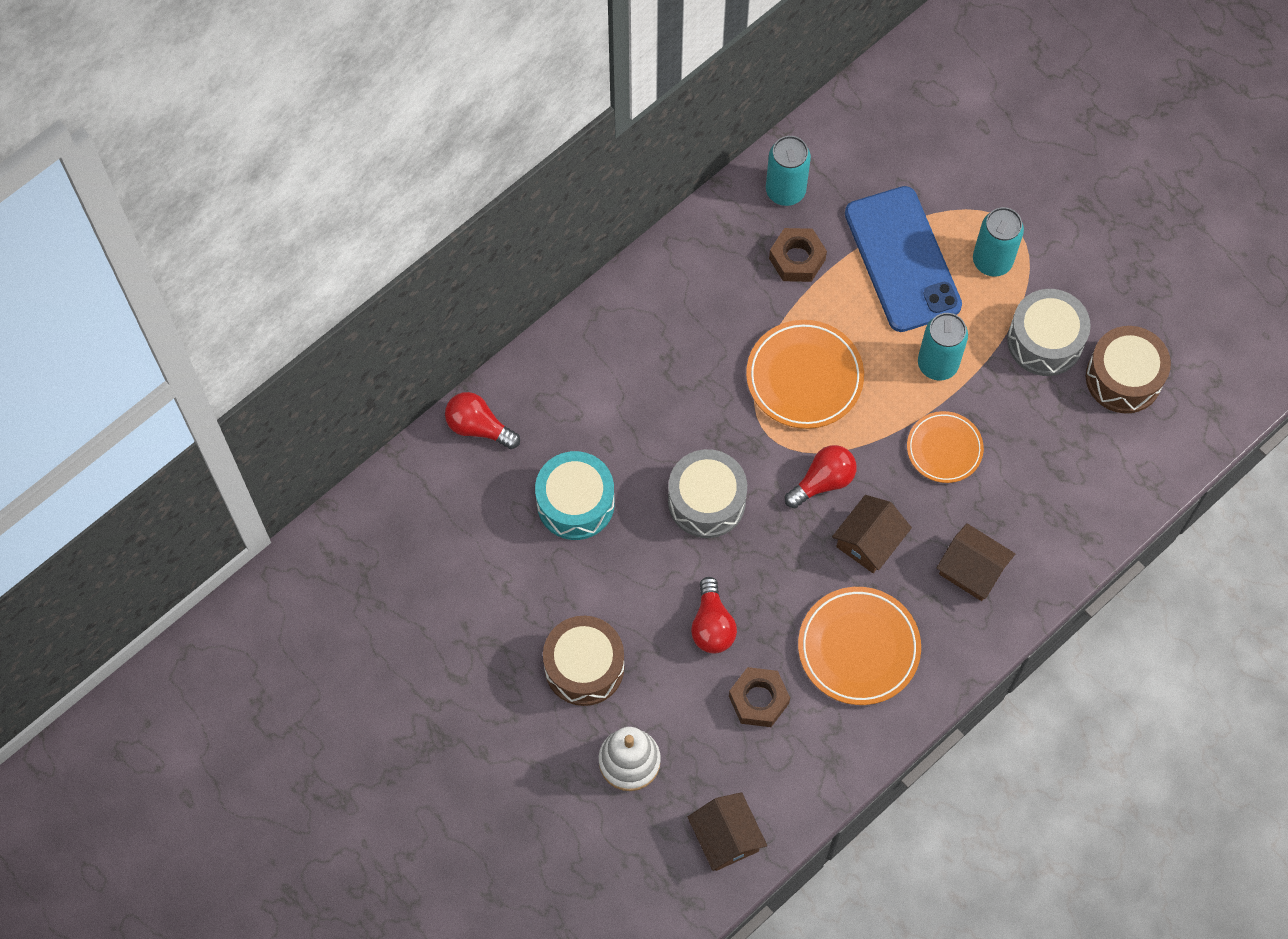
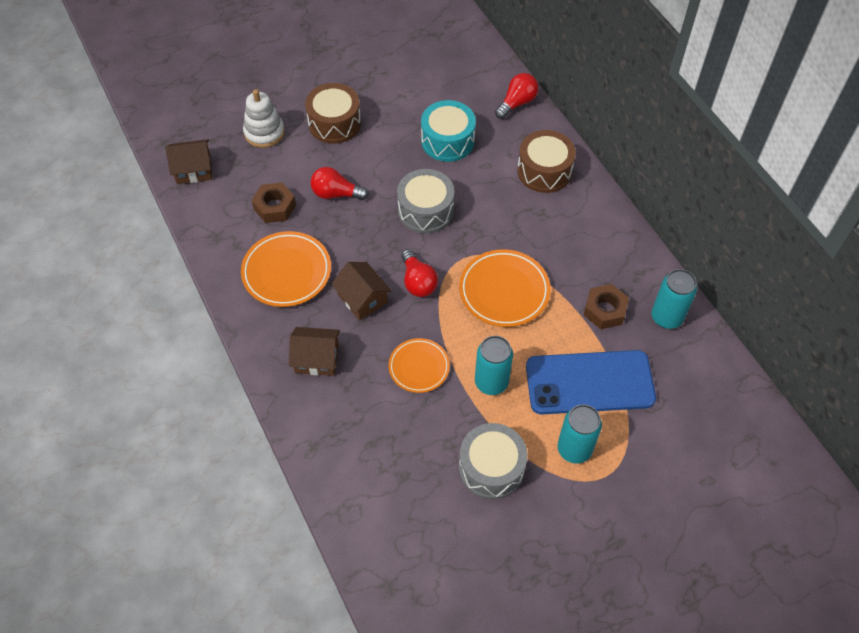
camera: 105 degrees right, 10 degrees down
brown house [937,523,1015,601] -> brown house turned 45 degrees clockwise [289,327,340,376]
brown drum [1086,326,1171,413] -> brown drum moved to [517,130,576,193]

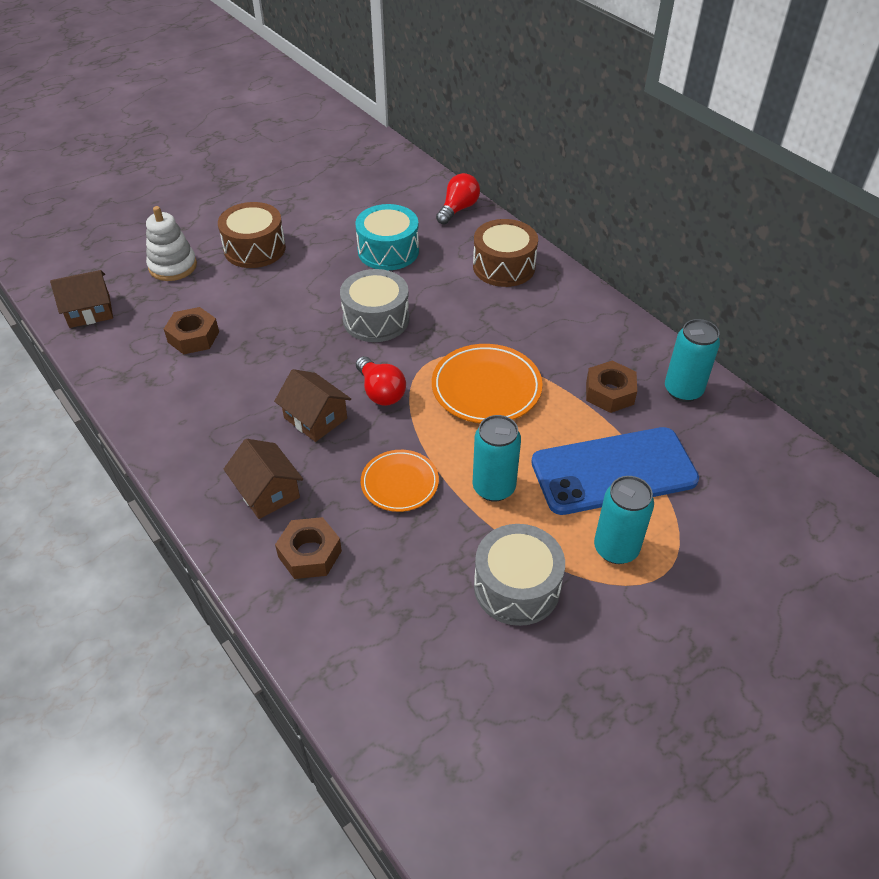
camera: 10 degrees left, 10 degrees down
orange plate [241,231,331,307] -> none
brown house [289,327,340,376] -> brown house turned 60 degrees clockwise [224,439,303,519]
red light bulb [310,167,369,200] -> none
none -> brown nut [275,517,342,579]

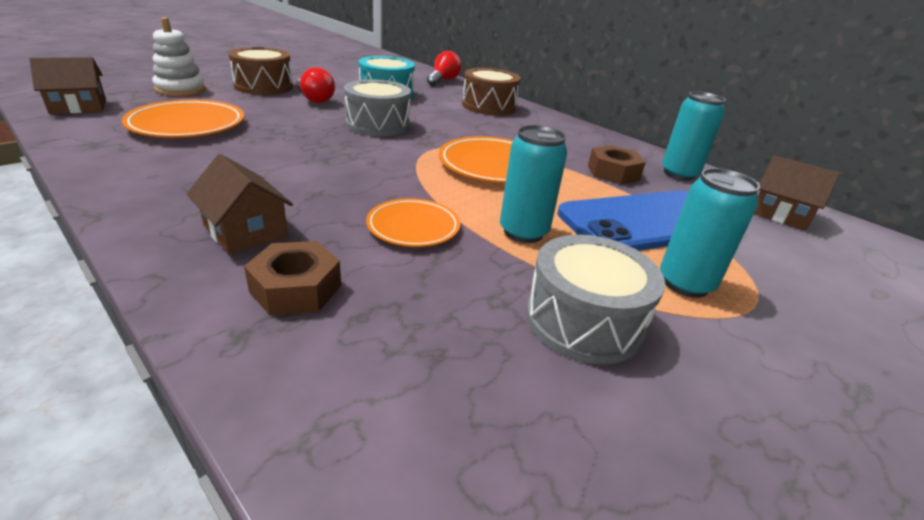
camera: 10 degrees left, 15 degrees down
brown nut [164,307,219,354] -> orange plate [121,100,244,138]
brown house [274,369,351,442] -> brown house moved to [754,155,840,231]
red light bulb [356,356,406,406] -> red light bulb moved to [296,67,335,103]

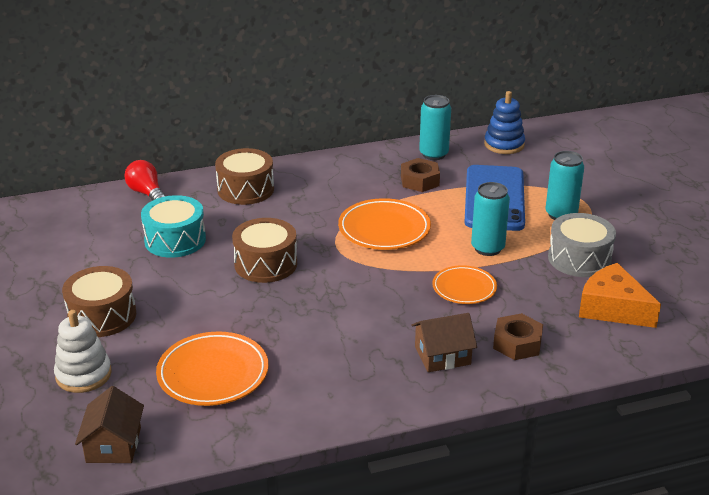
camera: 60 degrees left, 0 degrees up
red light bulb [296,67,335,103] -> none
grey drum [344,80,411,136] -> brown drum [232,218,297,283]
brown house [754,155,840,231] -> blue stacking toy [484,91,525,154]
none -> orange cheese [579,263,661,328]

